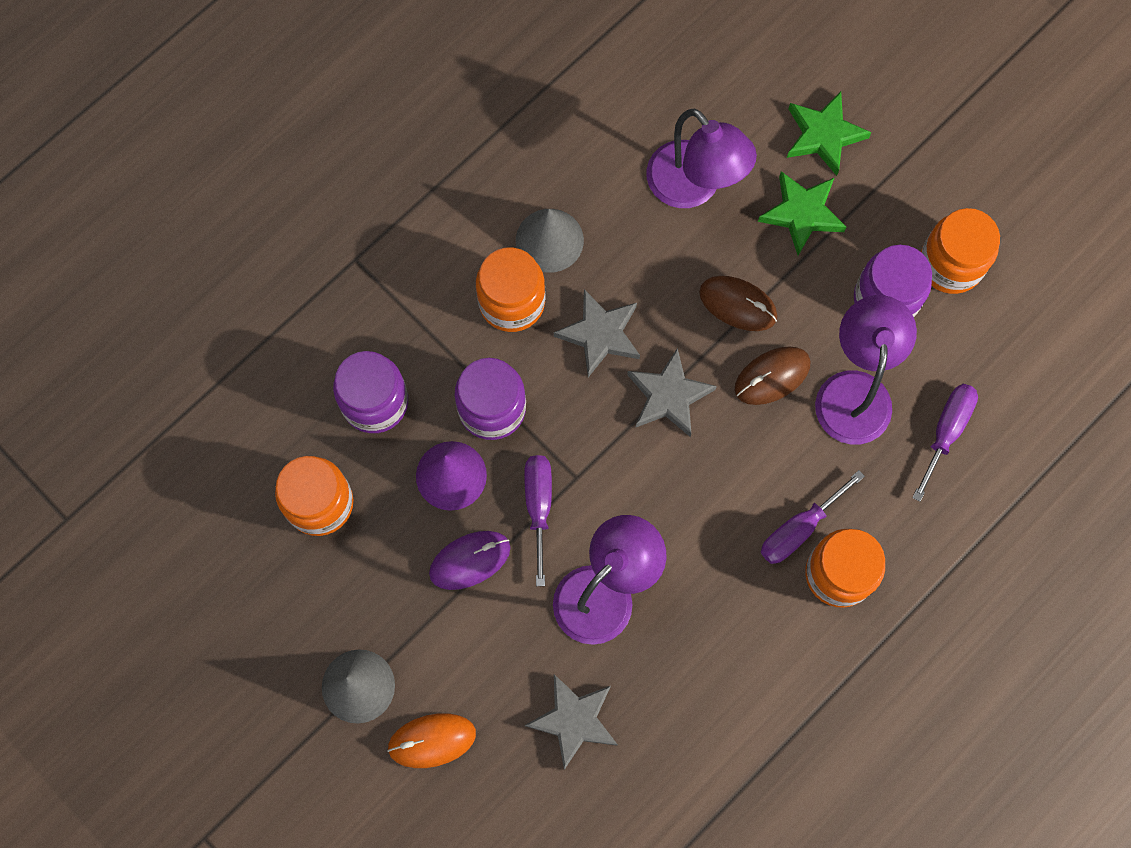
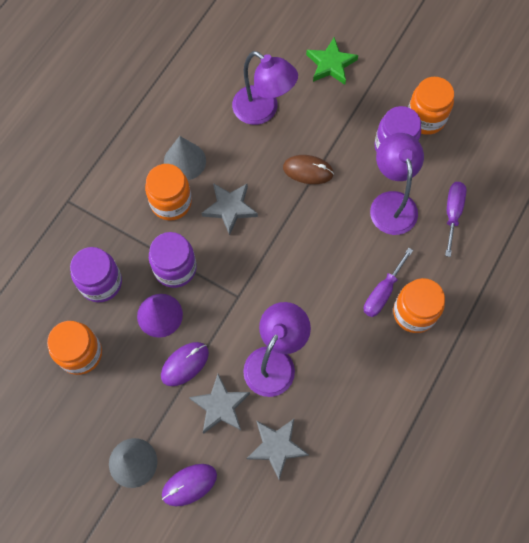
camera: 15 degrees left, 5 degrees down
orange mouse [387,713,476,768] -> purple mouse [162,464,217,506]
purple screwdriver [524,455,552,586] -> none
grey star [627,348,717,437] -> grey star moved to [189,374,250,434]
brown mouse [735,346,810,405] -> none
green star [758,171,847,256] -> none

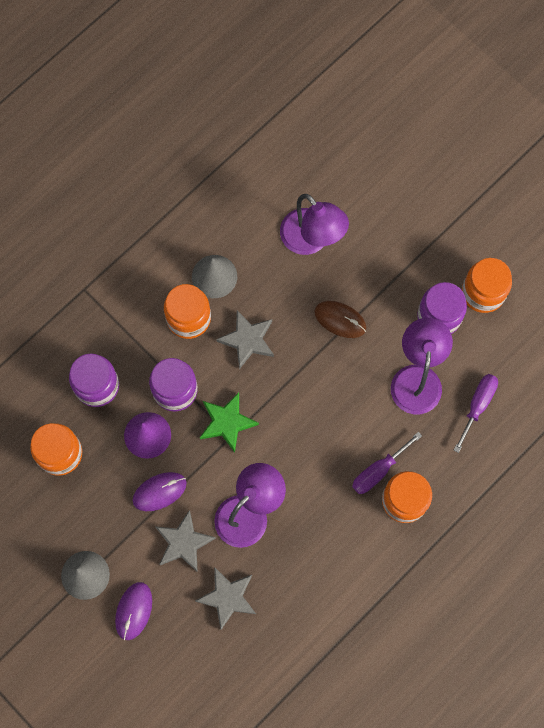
camera: 15 degrees right, 5 degrees up
purple mouse [162,464,217,506] -> purple mouse turned 60 degrees counterclockwise [115,582,152,640]
green star [306,37,358,85] -> green star moved to [200,392,259,453]

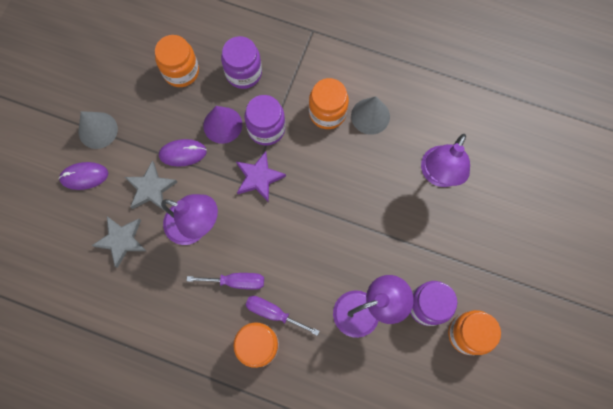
camera: 65 degrees right, 0 degrees up
purple mouse [133,472,187,511] -> purple mouse turned 45 degrees counterclockwise [159,139,207,167]
green star [200,392,259,453] -> purple star [236,151,286,202]
grey star [216,310,274,369] -> none
brown mouse [314,301,366,338] -> none
purple screwdriver [454,374,498,453] -> purple screwdriver moved to [187,273,264,290]

